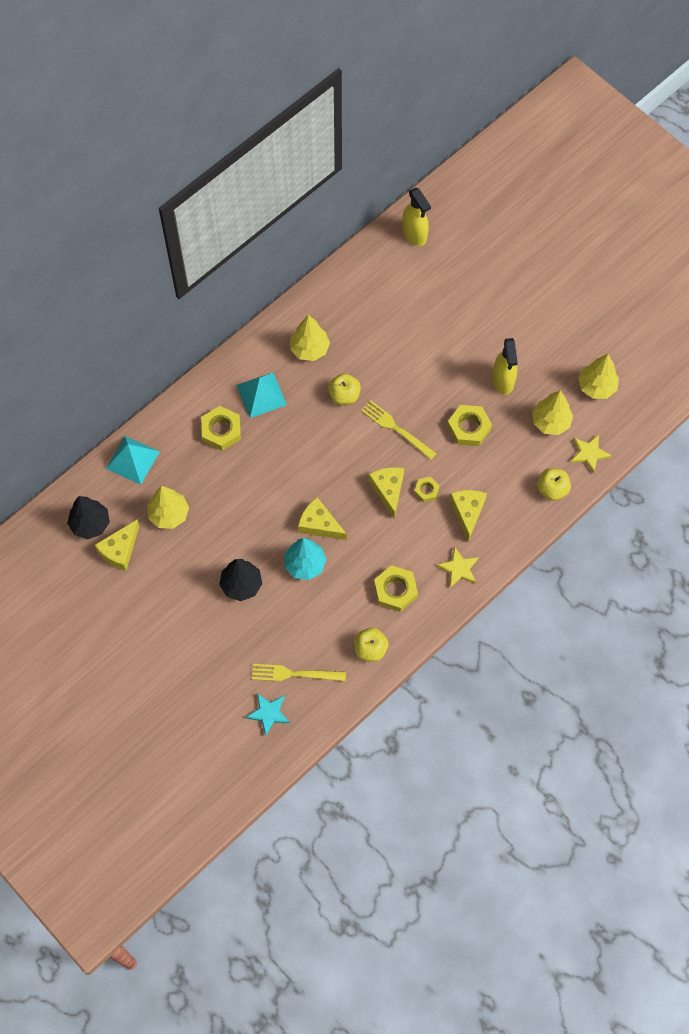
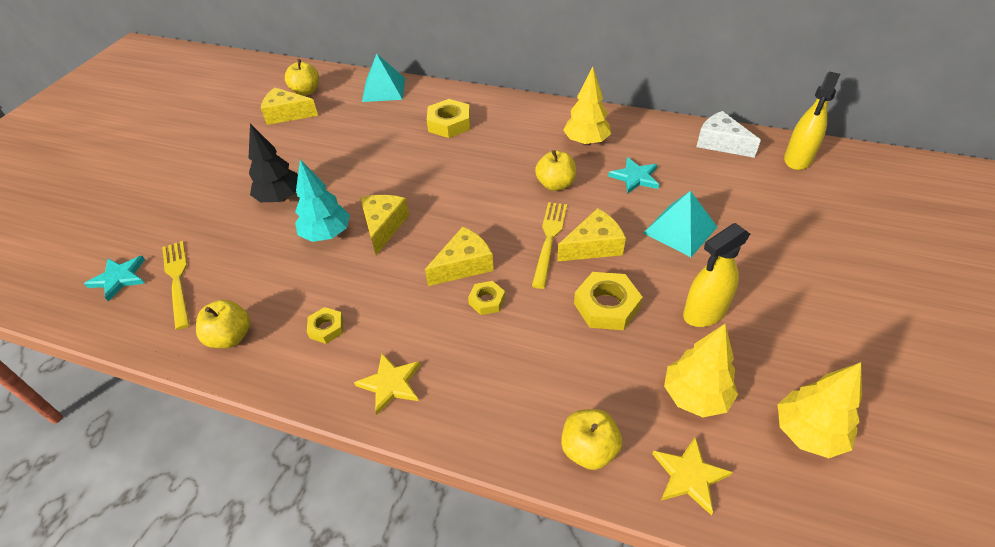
camera: 65 degrees right, 20 degrees down
black tree [67,496,110,539] -> yellow apple [285,59,319,96]
yellow tree [147,486,189,529] -> none
turquoise pyramid [236,372,287,418] -> turquoise pyramid moved to [643,191,717,257]
yellow nut [374,565,418,612] -> yellow nut [307,307,343,344], size x0.58
yellow cheese [449,490,487,542] -> yellow cheese moved to [557,208,626,261]
none -> turquoise star [608,157,659,194]
none -> white cheese [696,111,761,158]

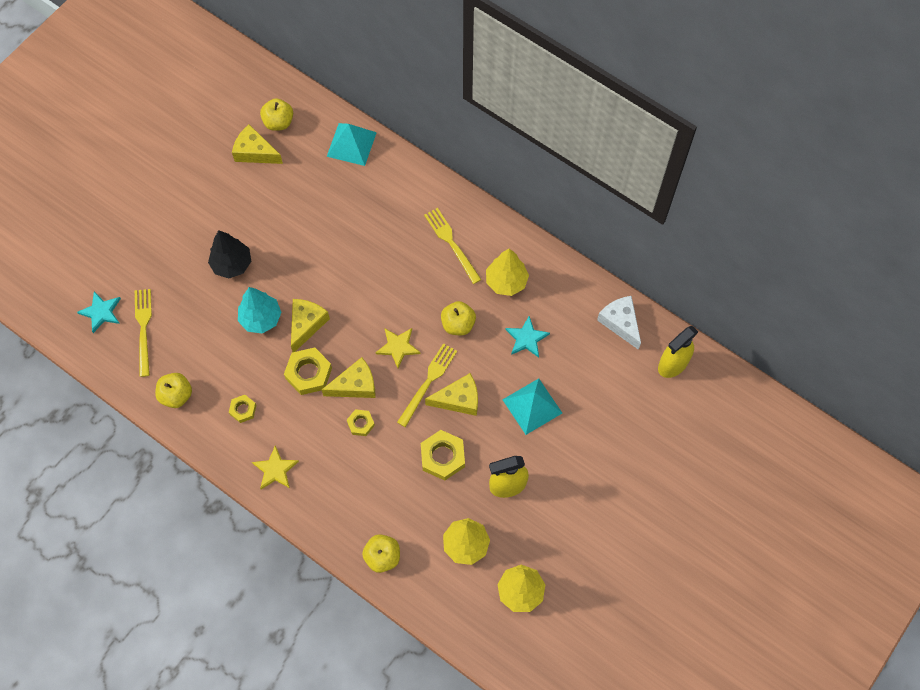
camera: 15 degrees right, 20 degrees up
yellow nut [427,99,470,138] -> yellow nut moved to [284,347,332,395]
yellow star [652,437,732,515] -> yellow star moved to [375,328,421,368]
none -> yellow fork [424,208,482,284]

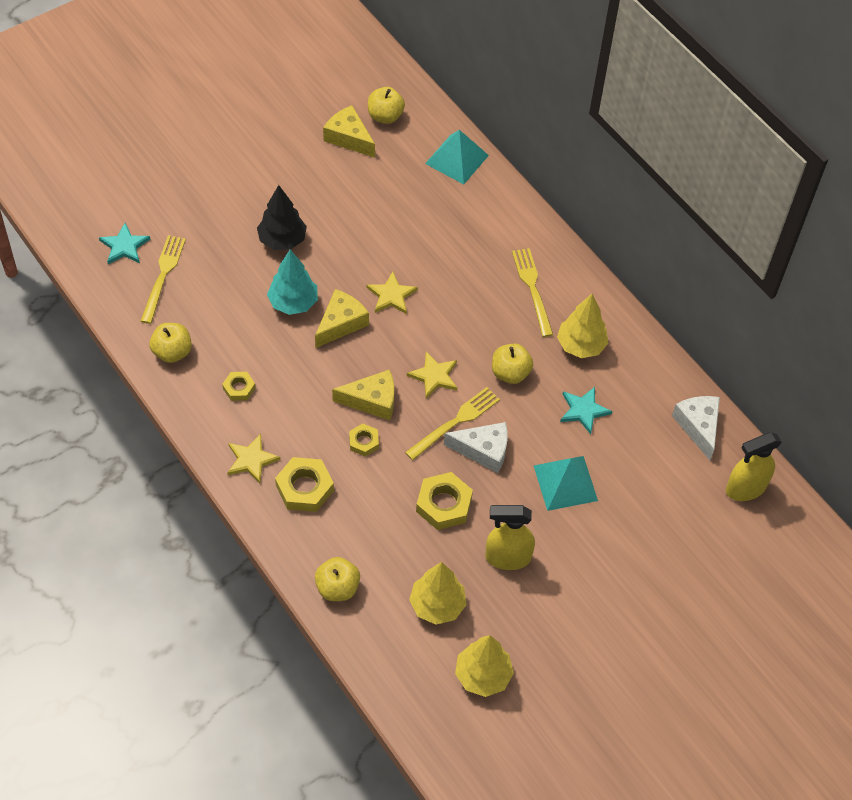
camera: 15 degrees right, 10 degrees down
yellow nut [284,347,332,395] -> yellow nut moved to [275,457,334,512]
yellow cheese [425,373,478,416] -> white cheese [444,422,508,473]
none -> yellow star [366,271,418,314]

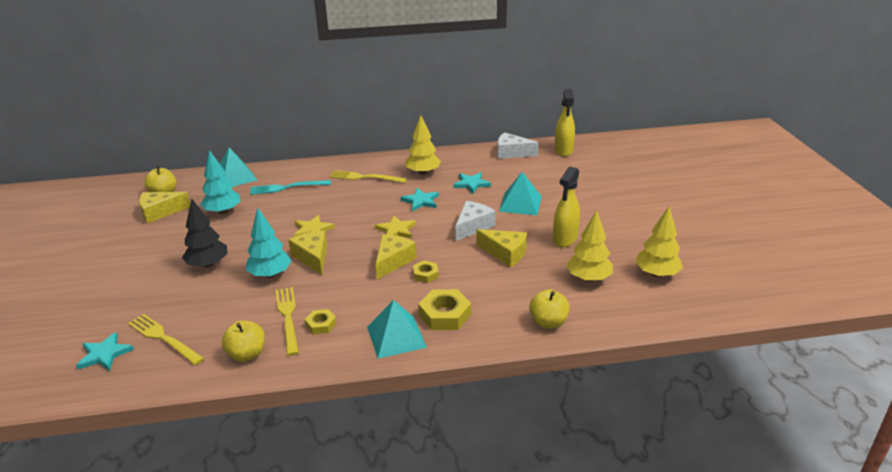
camera: 60 degrees left, 25 degrees down
yellow star [228,434,281,483] -> turquoise pyramid [367,300,427,359]
yellow fork [405,387,500,460] -> yellow fork moved to [276,287,299,356]
yellow nut [416,472,473,530] -> yellow cheese [476,229,527,267]
yellow apple [492,344,533,384] -> turquoise star [401,188,439,211]
none -> turquoise tree [200,150,241,214]
none -> turquoise fork [250,180,331,195]

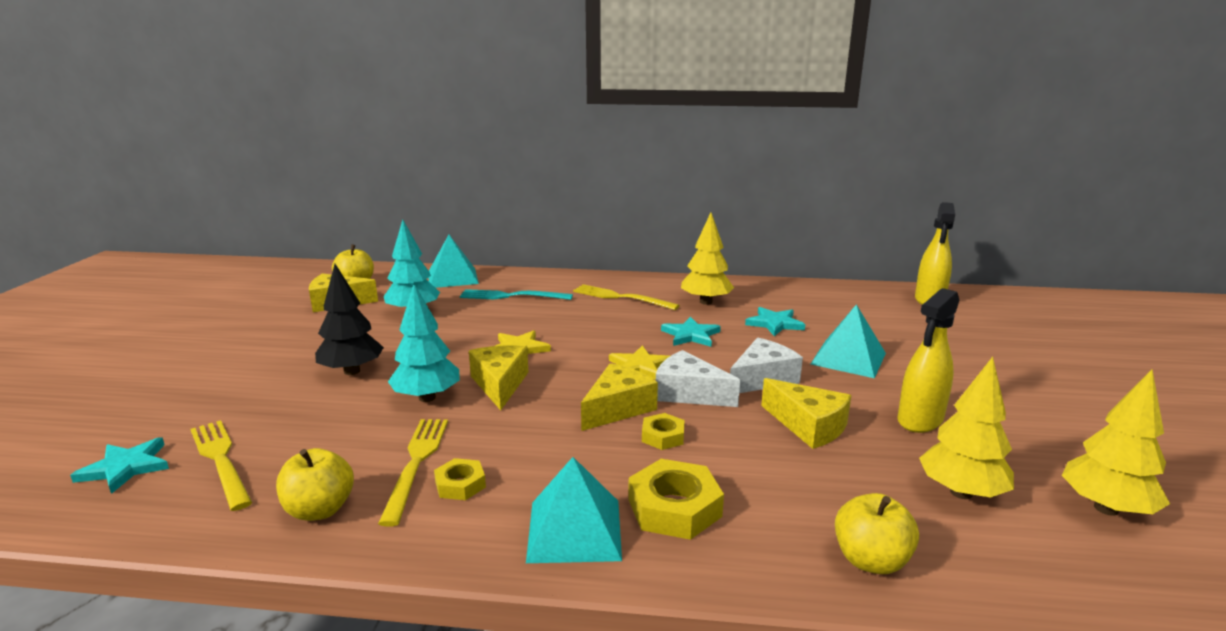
camera: 15 degrees right, 10 degrees down
white cheese [497,132,539,159] -> white cheese moved to [656,350,740,407]

